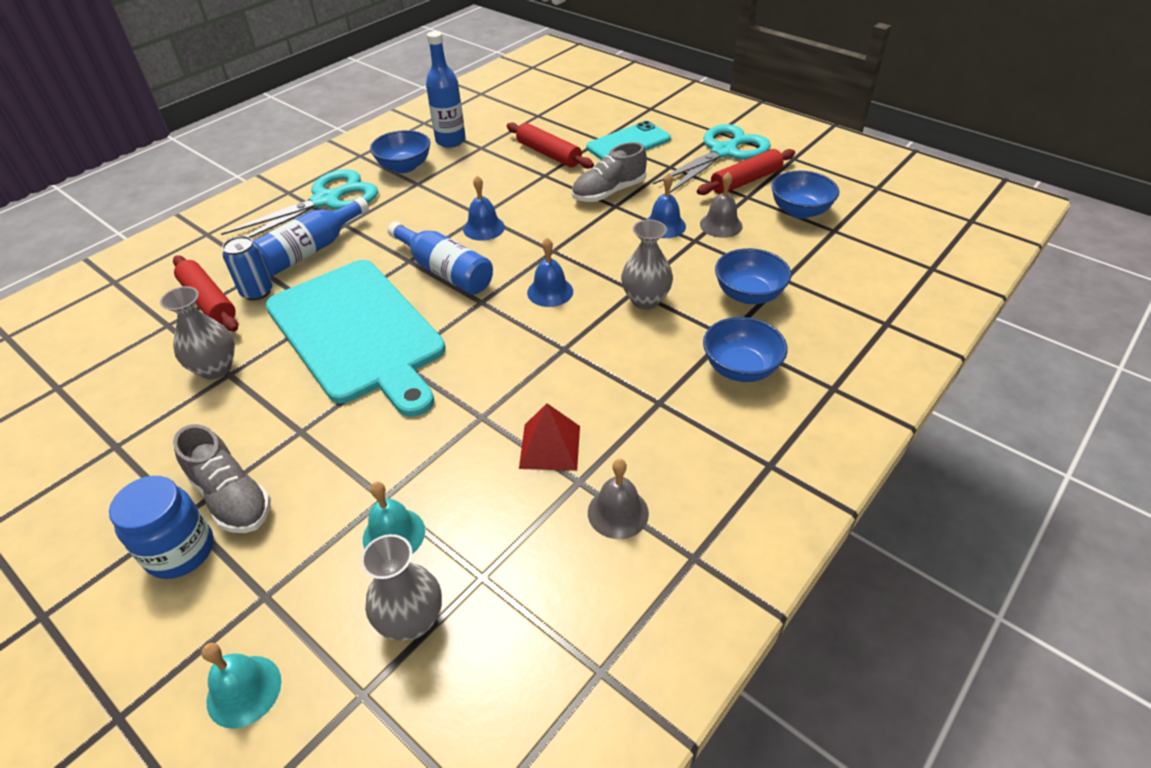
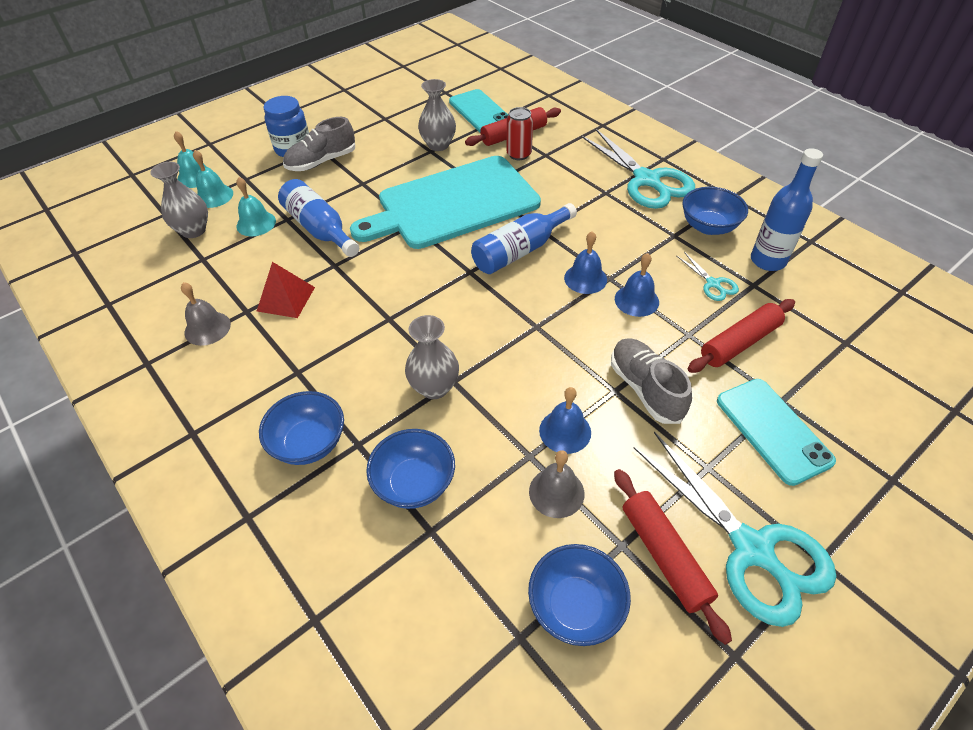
camera: 100 degrees right, 5 degrees up
blue can [222,236,272,301] -> red can [507,107,533,160]
blue bottle [253,197,369,276] -> blue bottle moved to [278,179,359,257]
blue bell [527,238,573,307] -> blue bell moved to [615,253,659,317]
none -> turquoise bell [193,150,233,208]
none -> turquoise phone [449,89,508,132]
none -> turquoise scissors [677,252,739,301]

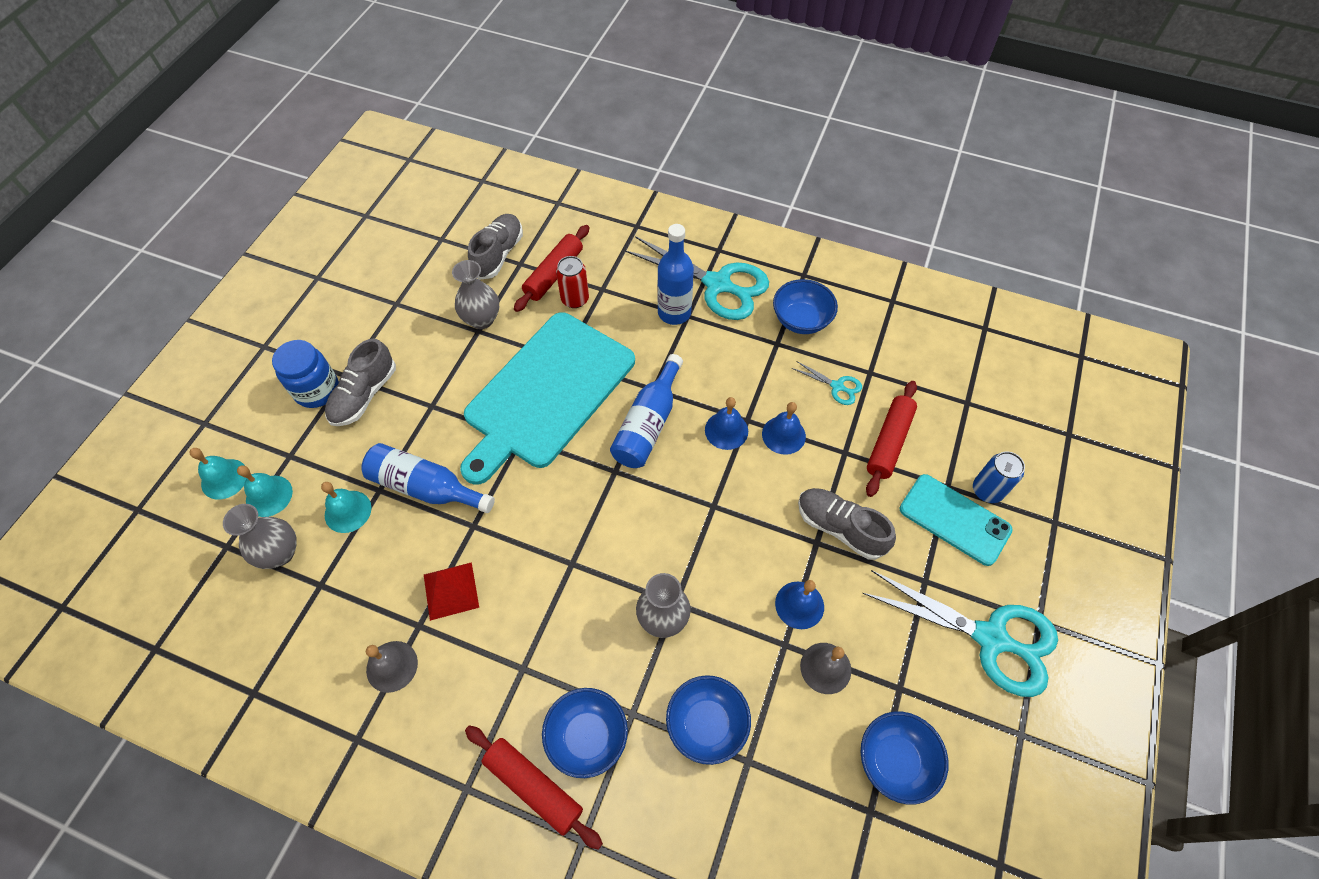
camera: 30 degrees left, 10 degrees up
turquoise phone [449,89,508,132] -> grey shoe [468,214,523,280]
red rolling pin [614,469,732,645] -> red rolling pin moved to [465,725,603,850]
blue bottle [751,148,823,271] -> blue bottle moved to [657,224,694,325]
none -> blue can [973,451,1025,503]

